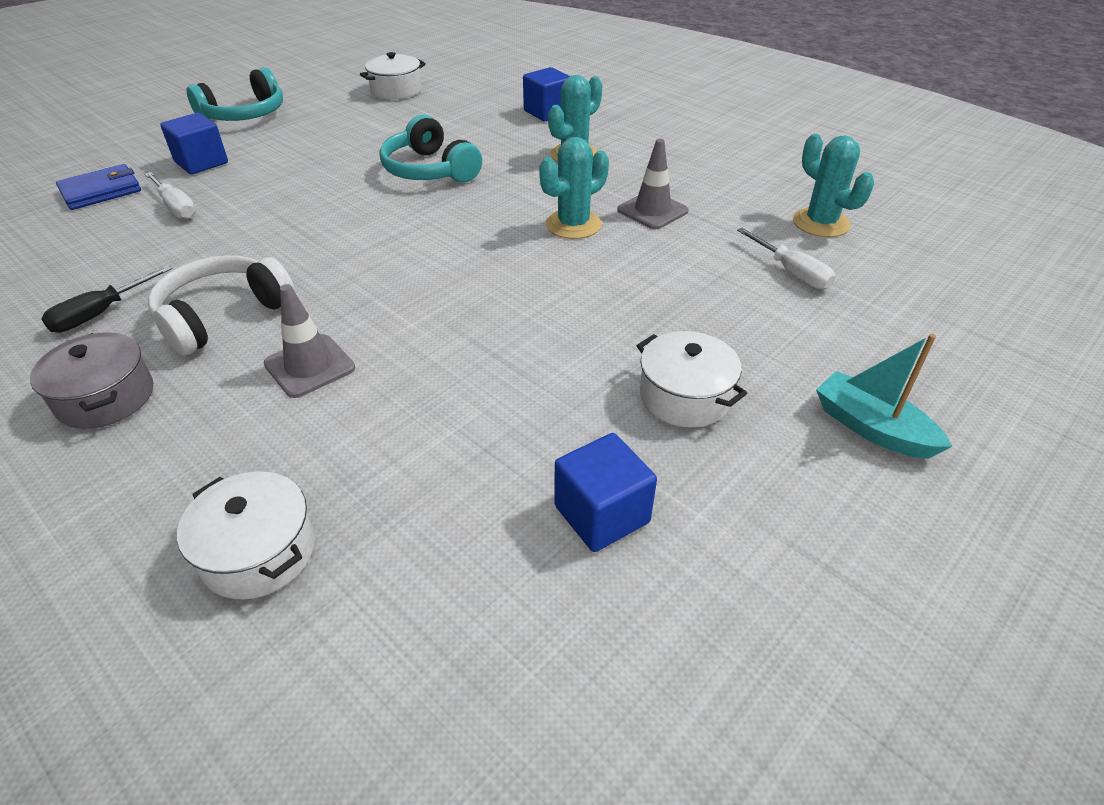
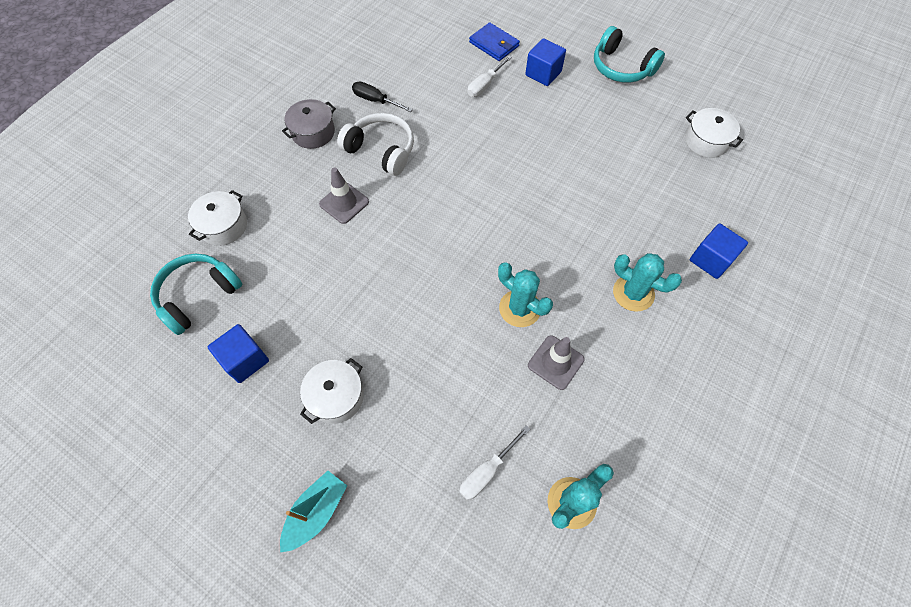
camera: 80 degrees right, 20 degrees up
turquoise headphones [380,115,482,183] -> turquoise headphones moved to [150,254,242,335]

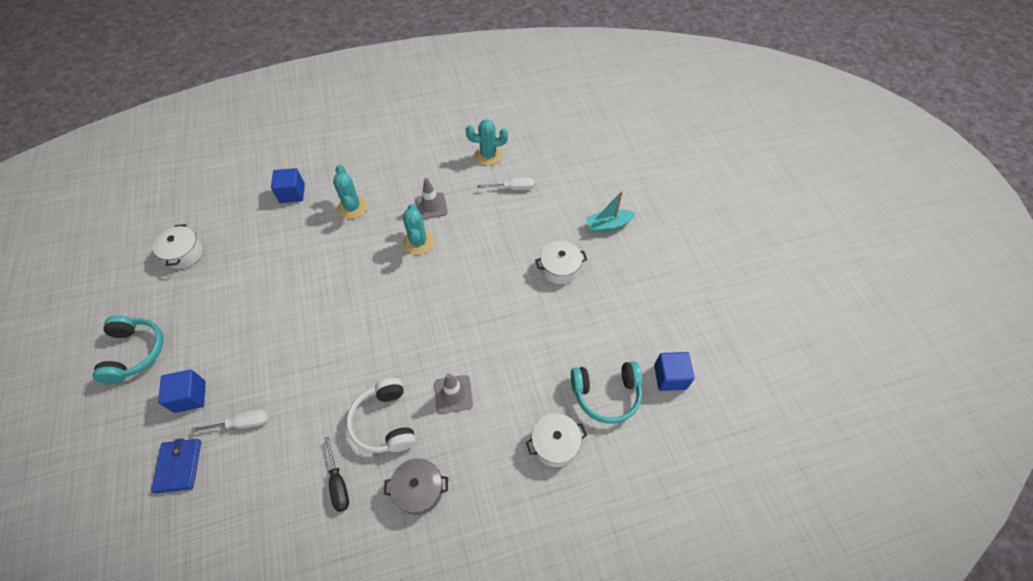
camera: 140 degrees left, 5 degrees down
blue cube [208,324,269,383] -> blue cube moved to [654,352,694,391]

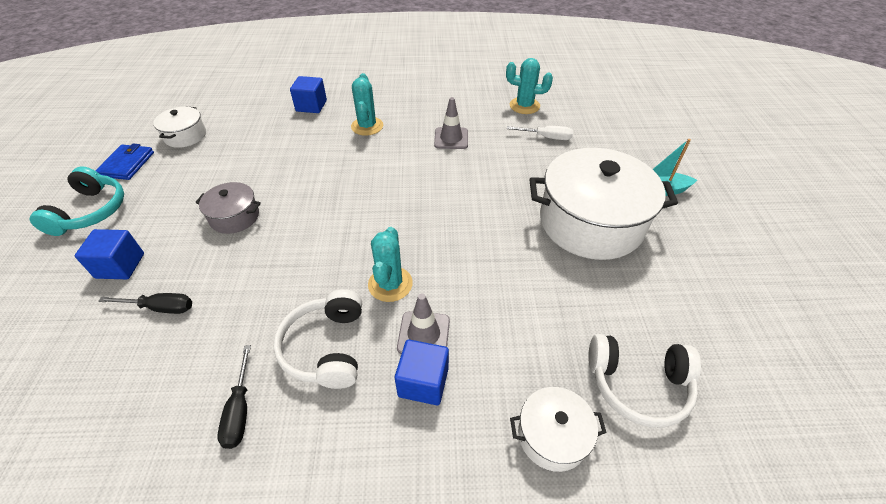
camera: 15 degrees right, 10 degrees down
blue wallet [151,438,201,494] -> blue wallet moved to [95,144,154,180]
white screwdriver [191,410,269,433] -> black screwdriver [98,293,192,314]
grey pot [384,458,448,515] -> grey pot moved to [195,182,261,234]
turquoise cactus [403,204,434,255] -> turquoise cactus moved to [368,227,413,302]
white pot [535,241,587,284] -> white pot [529,148,678,260], size x2.11
turquoise headphones [571,361,642,424] -> white headphones [588,334,701,428]
blue cube [654,352,694,391] -> blue cube moved to [395,339,449,405]

